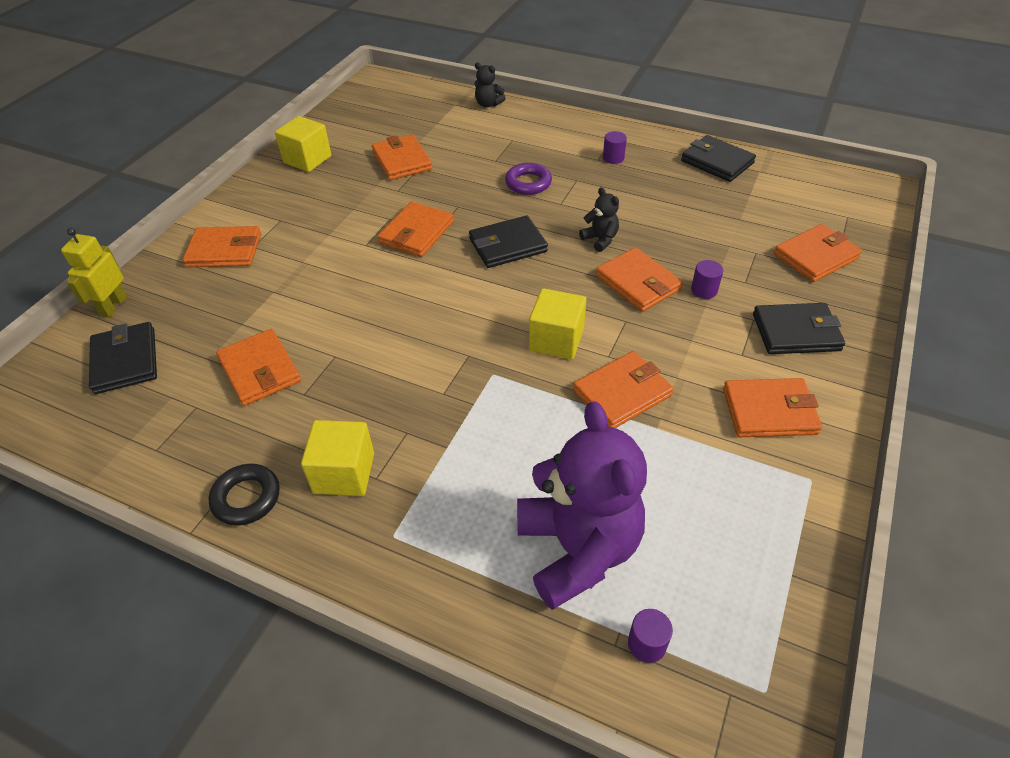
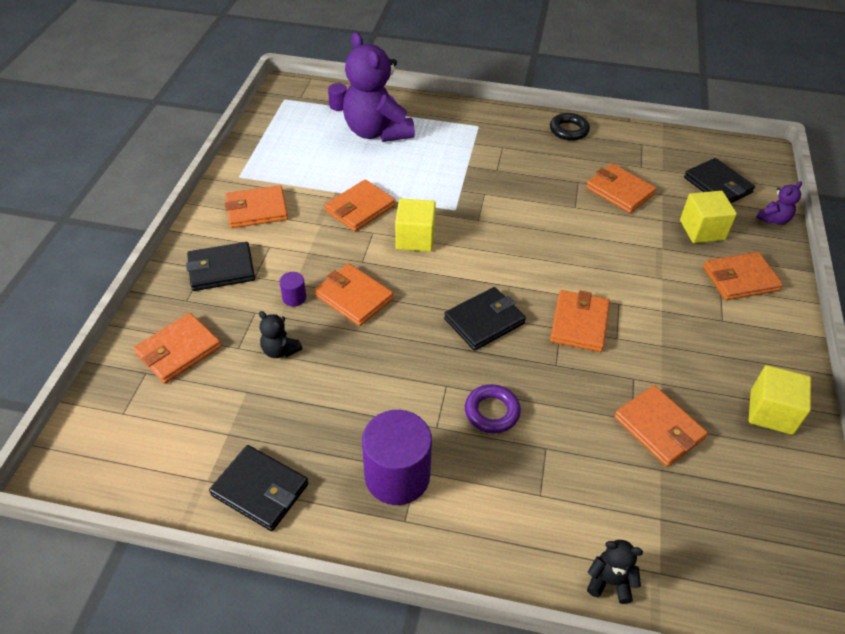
camera: 165 degrees right, 0 degrees up
yellow robot [61,228,127,318] -> purple teddy bear [756,181,802,225]
yellow cube [301,420,374,496] -> yellow cube moved to [680,191,737,243]
black teddy bear [579,187,619,252] -> black teddy bear moved to [259,311,302,358]
purple cylinder [603,131,627,164] -> purple cylinder [362,410,432,505], size x2.29

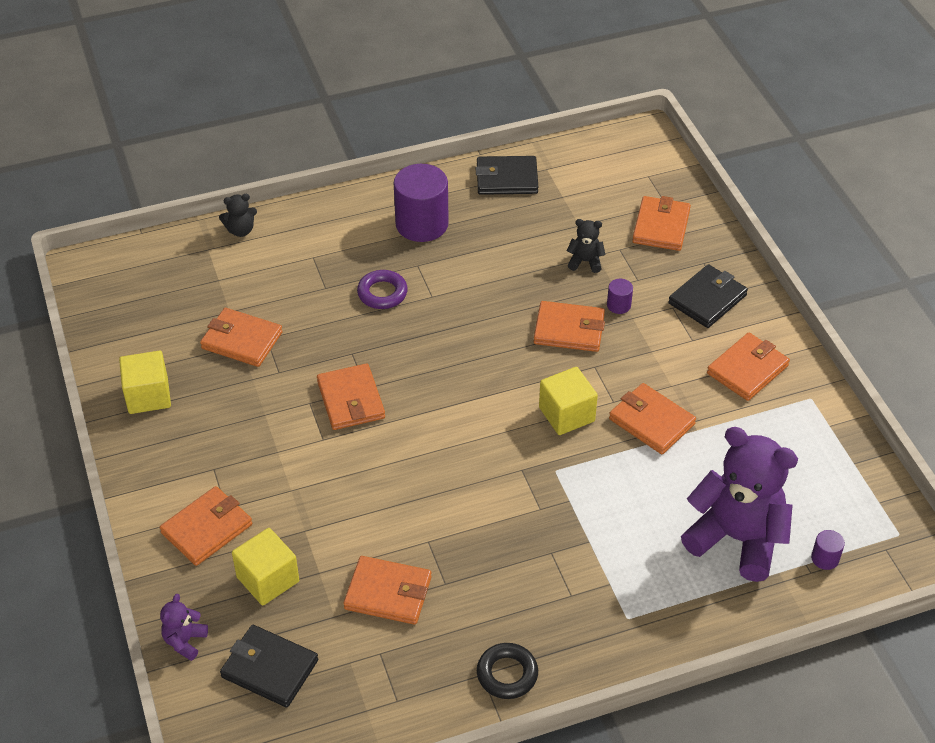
camera: 150 degrees right, 0 degrees up
orange wallet [324,179,395,232] -> orange wallet turned 60 degrees counterclockwise [609,383,696,454]
black wallet [444,287,526,351] -> none

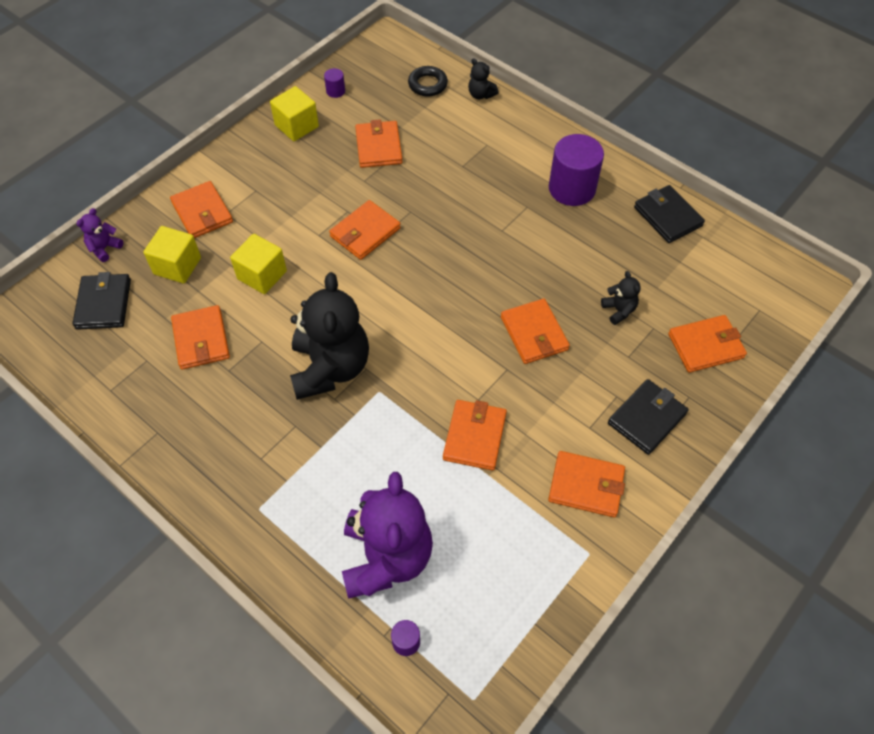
camera: 60 degrees right, 10 degrees up
orange wallet [160,486,252,566] -> orange wallet turned 45 degrees clockwise [170,181,233,238]
purple teddy bear [160,594,208,661] -> purple teddy bear turned 45 degrees counterclockwise [76,208,123,262]
purple ring [357,270,408,309] -> none
black ring [477,643,538,699] -> black ring moved to [408,66,448,96]
yellow cube [539,367,598,435] -> yellow cube moved to [230,234,287,294]
purple cylinder [607,279,633,314] -> purple cylinder moved to [324,68,345,98]
black wallet [668,264,748,328] -> black wallet turned 60 degrees counterclockwise [608,379,688,455]
none -> black teddy bear [290,272,369,400]

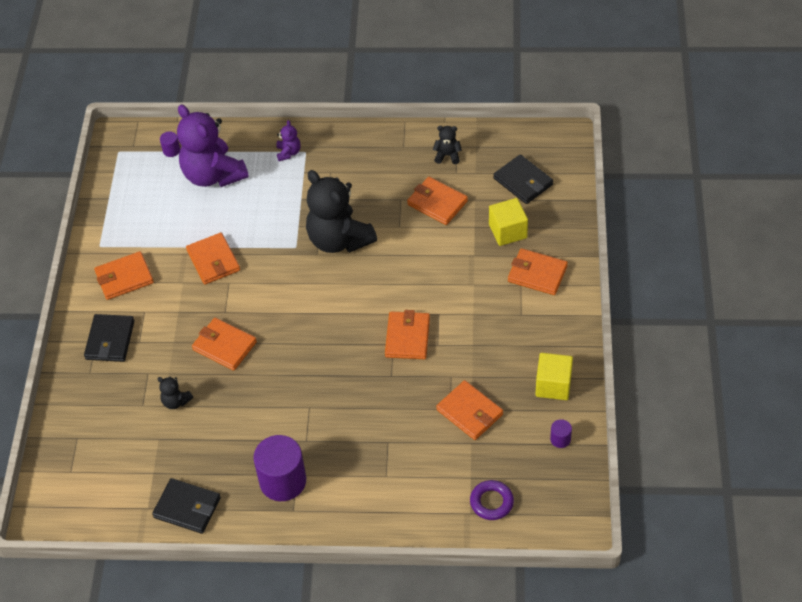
camera: 145 degrees right, 5 degrees down
purple teddy bear [76,208,123,262] -> purple teddy bear moved to [276,120,301,161]
yellow cube [230,234,287,294] -> none
black ring [408,66,448,96] -> purple ring [470,480,514,520]
black teddy bear [468,58,499,99] -> black teddy bear moved to [433,126,462,164]
orange wallet [668,315,747,373] -> none

